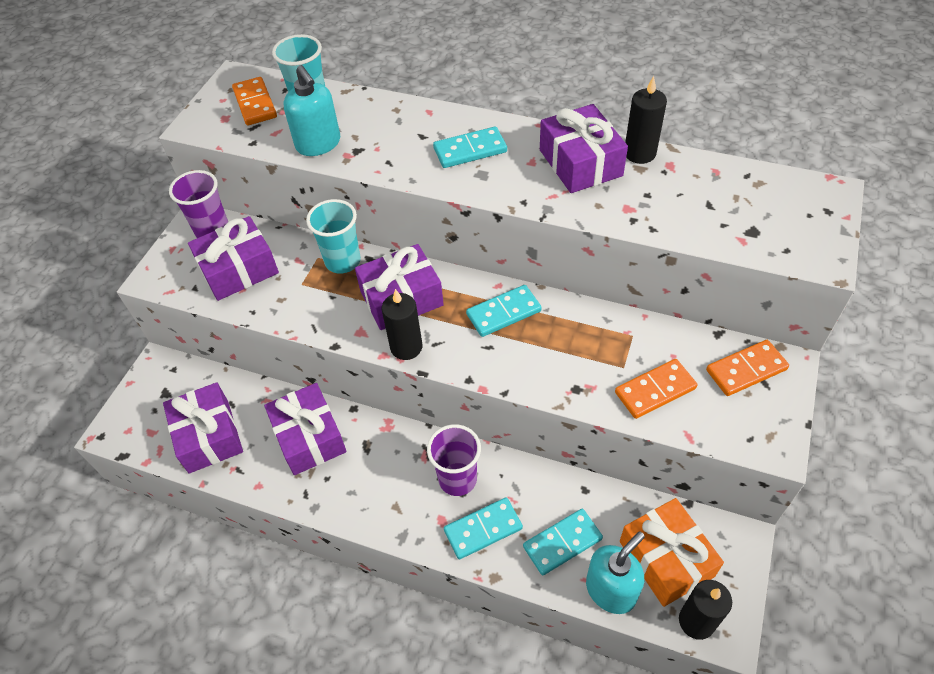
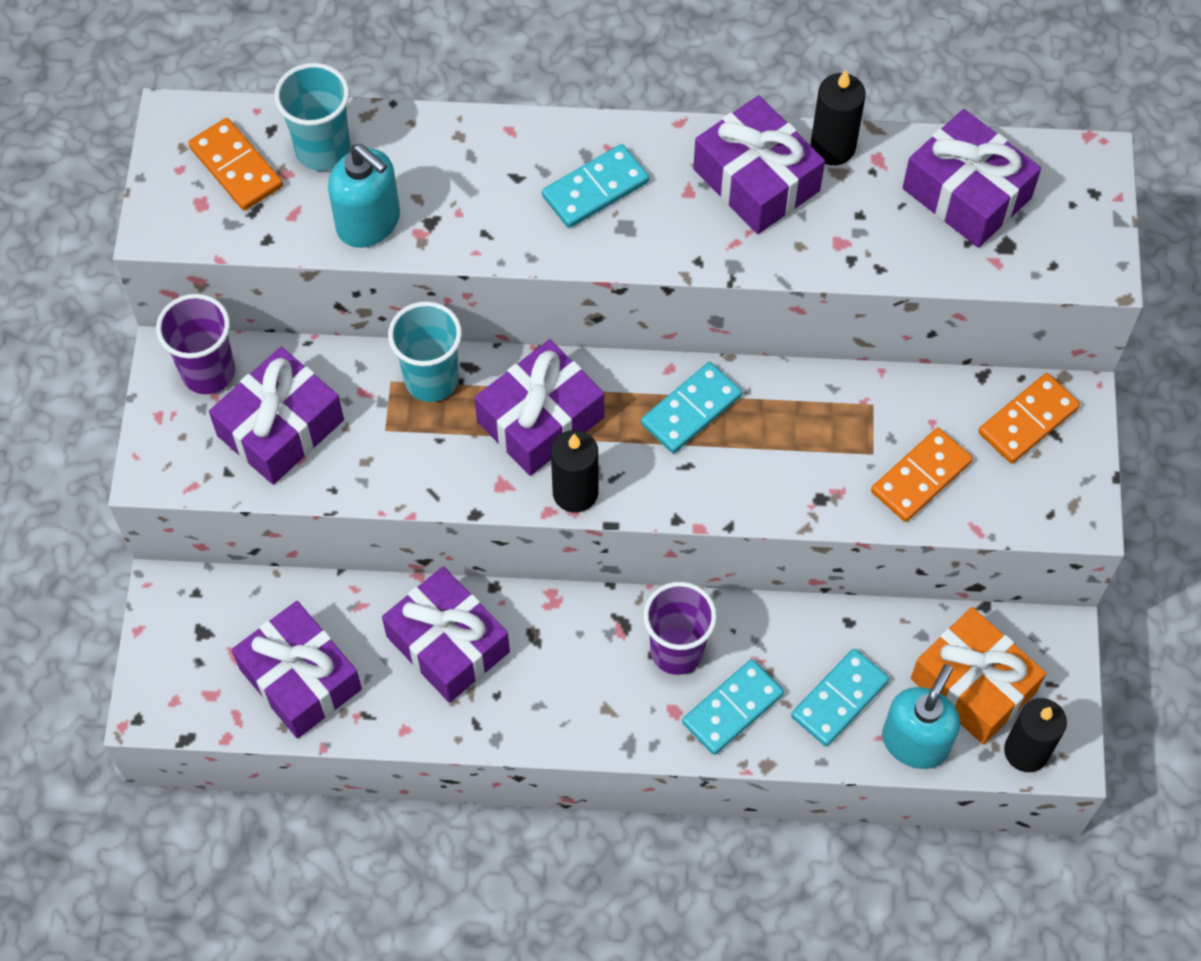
camera: 20 degrees left, 10 degrees up
none -> purple gift [902,109,1041,248]

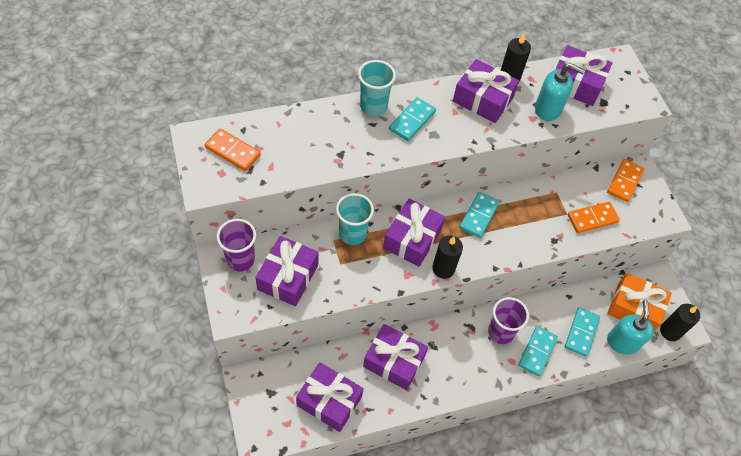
camera: 25 degrees left, 5 degrees down
turquoise cup [274,63,350,171] -> turquoise cup moved to [358,60,396,116]
turquoise soap dispenser [328,144,400,248] -> turquoise soap dispenser moved to [535,63,585,121]
orange domino [871,428,973,522] -> orange domino turned 45 degrees clockwise [567,202,620,233]

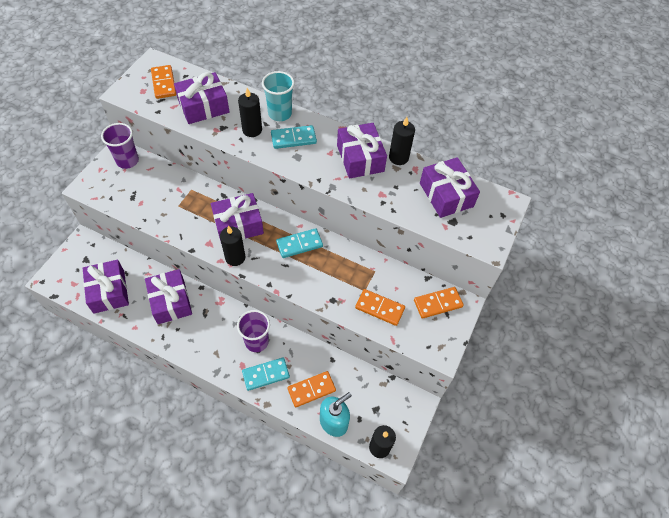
camera: 45 degrees right, 0 degrees up
purple gift [255,236,318,306] -> purple gift moved to [174,72,230,124]
turquoise cup [336,193,374,245] -> none
turquoise soap dispenser [535,63,585,121] -> none
turquoise domino [565,307,600,357] -> orange domino [287,371,336,407]
orange gift [607,273,672,332] -> none
none -> black candle [238,88,262,137]

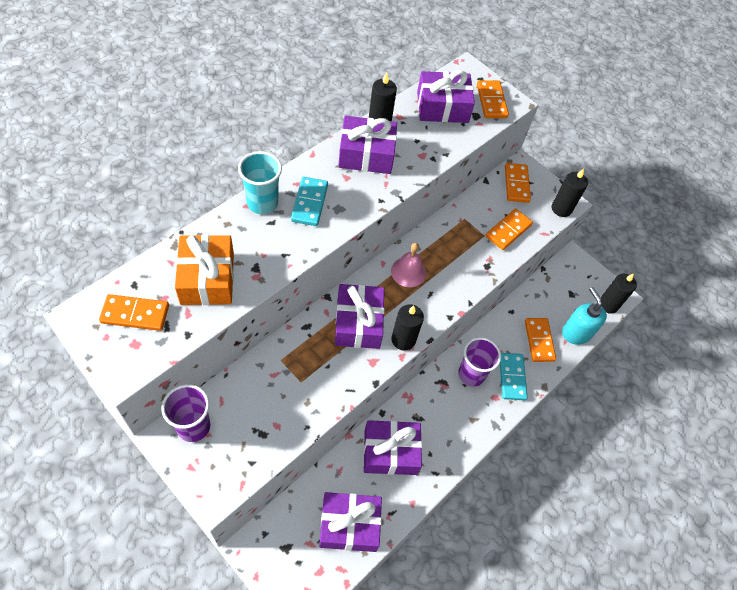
camera: 75 degrees left, 0 degrees up
purple gift [174,72,230,124] -> orange gift [175,235,234,305]
black candle [238,88,262,137] -> black candle moved to [552,169,588,217]
turquoise domino [276,228,323,258] -> pink bell [391,243,426,287]
none -> orange domino [477,80,509,118]

